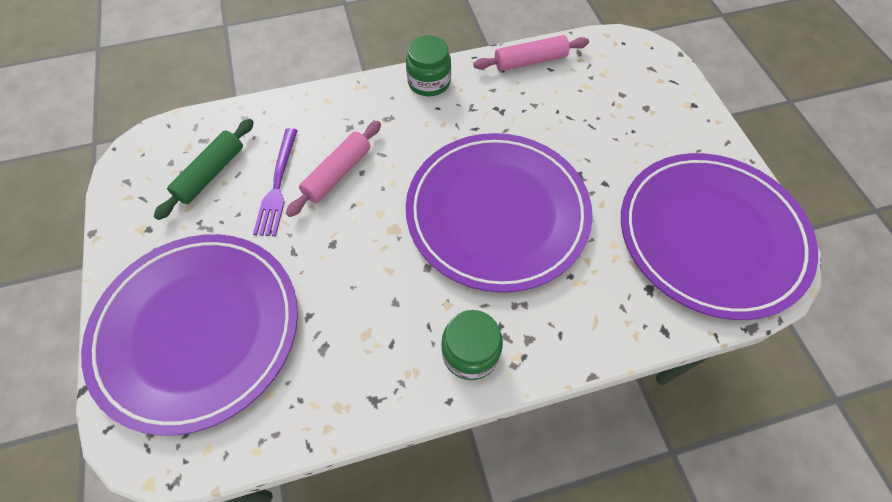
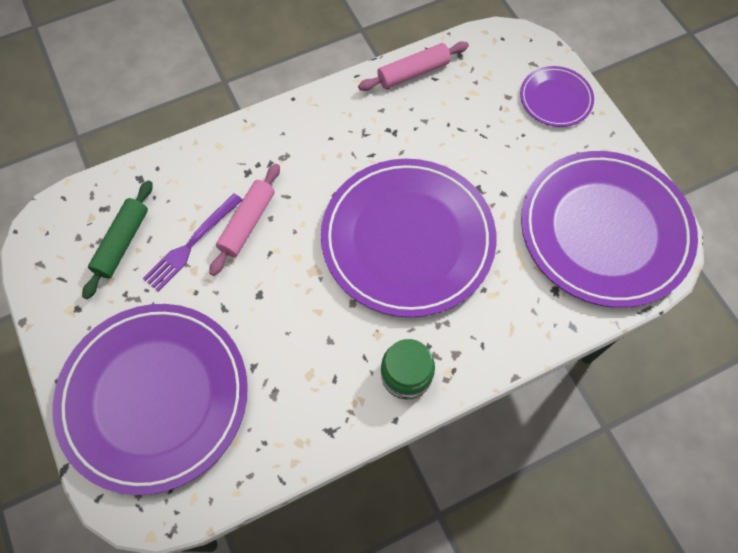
camera: 10 degrees left, 5 degrees up
purple fork [253,128,298,236] -> purple fork turned 45 degrees clockwise [143,193,242,292]
green jar [406,35,451,96] -> none
none -> purple plate [520,66,594,127]

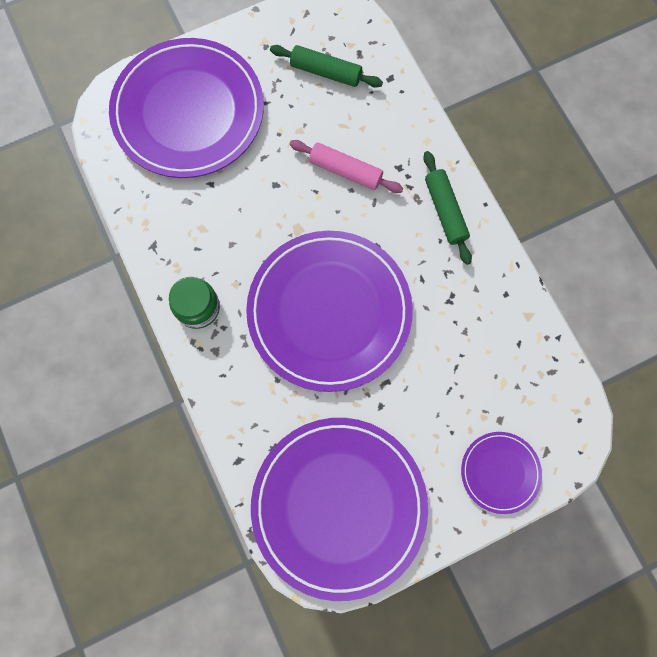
camera: 90 degrees right, 10 degrees up
purple fork [143,193,242,292] -> none
pink rolling pin [358,41,469,91] -> none
none -> green rolling pin [423,151,472,265]

